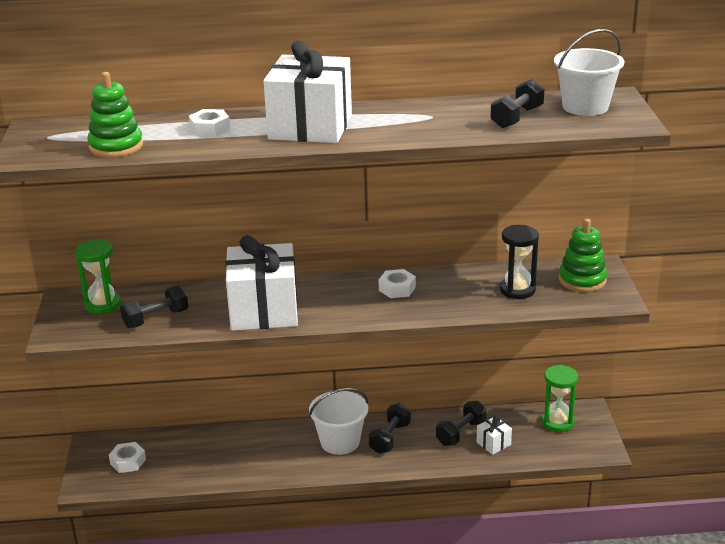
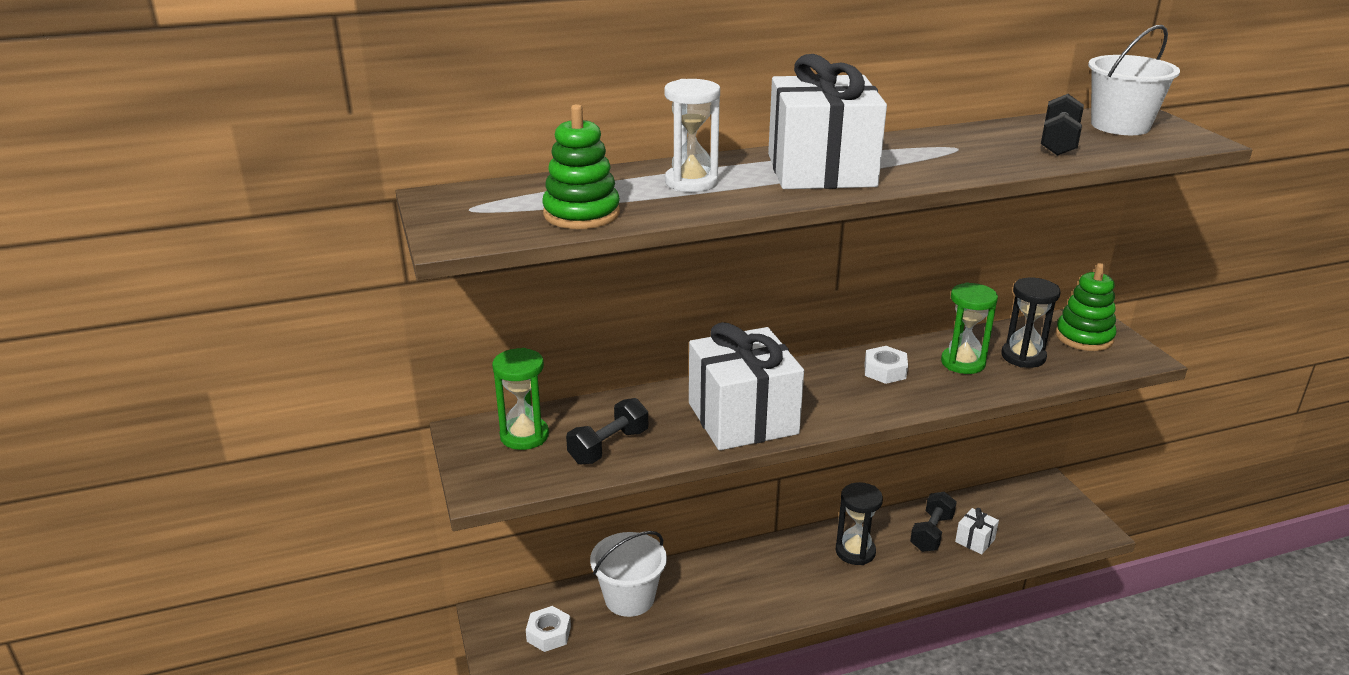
camera: 15 degrees left, 0 degrees up
white nut [189,109,230,137] -> white hourglass [664,79,720,192]
white bucket [309,388,368,455] -> white bucket moved to [590,531,667,617]
black dumbbell [369,403,411,454] -> black hourglass [836,482,883,565]
green hourglass [542,365,578,432] -> green hourglass moved to [941,282,998,374]

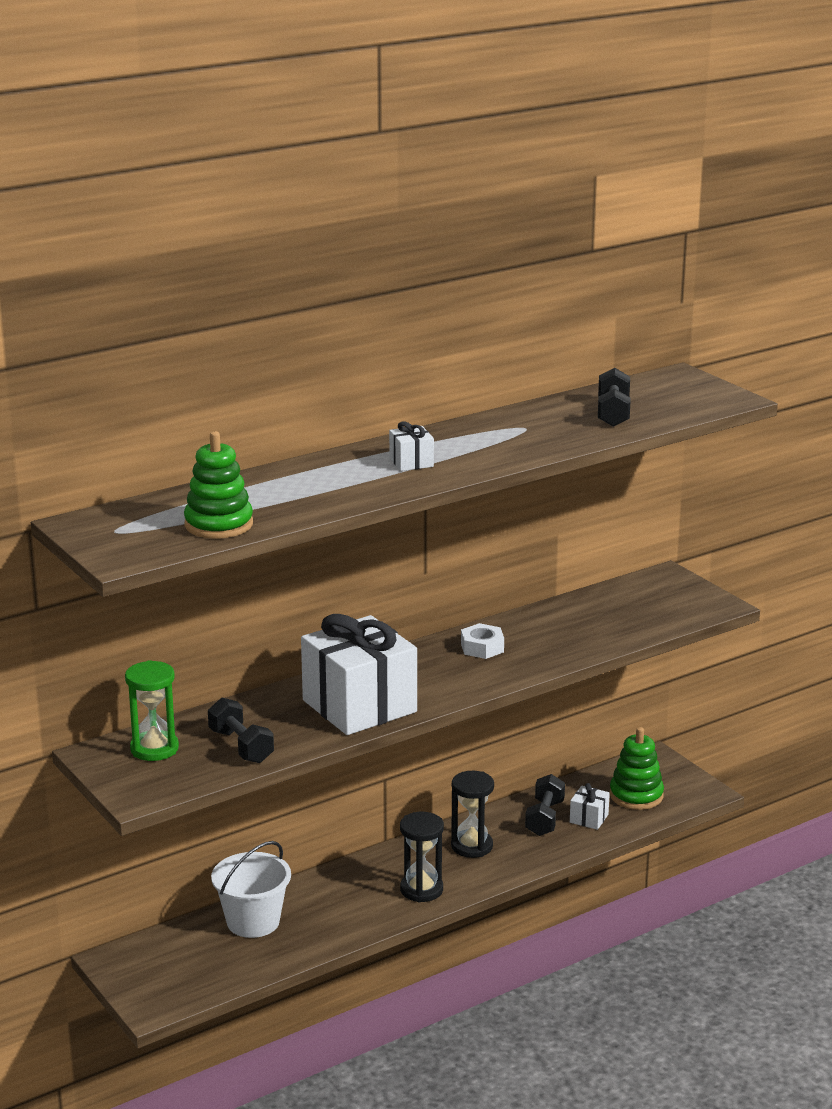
camera: 15 degrees left, 5 degrees down
white nut [526,606,571,652] -> none
black dumbbell [566,398,648,464] -> black dumbbell turned 60 degrees counterclockwise [208,698,274,763]
white hourglass [664,79,720,192] -> none
white gift [768,54,887,189] -> white gift [389,421,434,471], size x0.41
green hourglass [941,282,998,374] -> none
black hourglass [1001,278,1061,368] -> black hourglass moved to [400,812,444,902]
green stacking toy [1055,263,1116,351] -> green stacking toy moved to [610,727,664,810]
white bucket [1088,25,1180,135] -> none

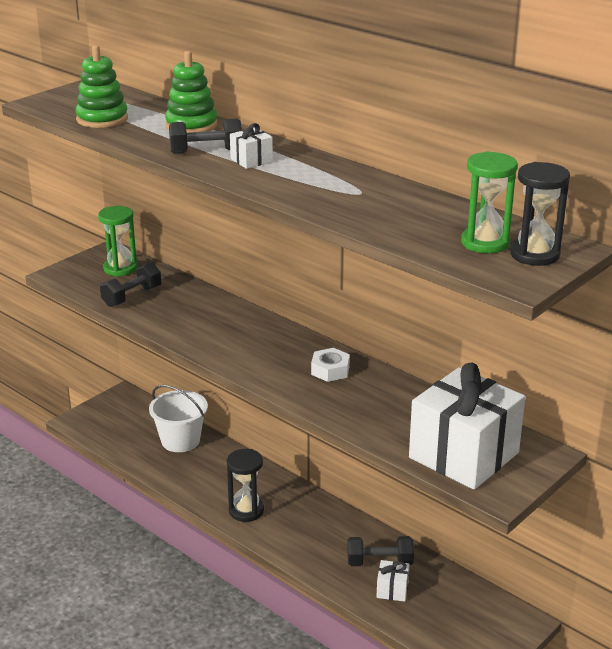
camera: 75 degrees right, 5 degrees up
white gift [301,614,417,735] -> white gift moved to [409,363,525,490]
black hourglass [451,771,494,858] -> black hourglass moved to [510,162,570,266]
black dumbbell [598,368,630,427] -> black dumbbell moved to [169,119,242,154]
green stacking toy [610,727,664,810] -> green stacking toy moved to [165,51,218,133]
none -> green hourglass [461,151,518,253]

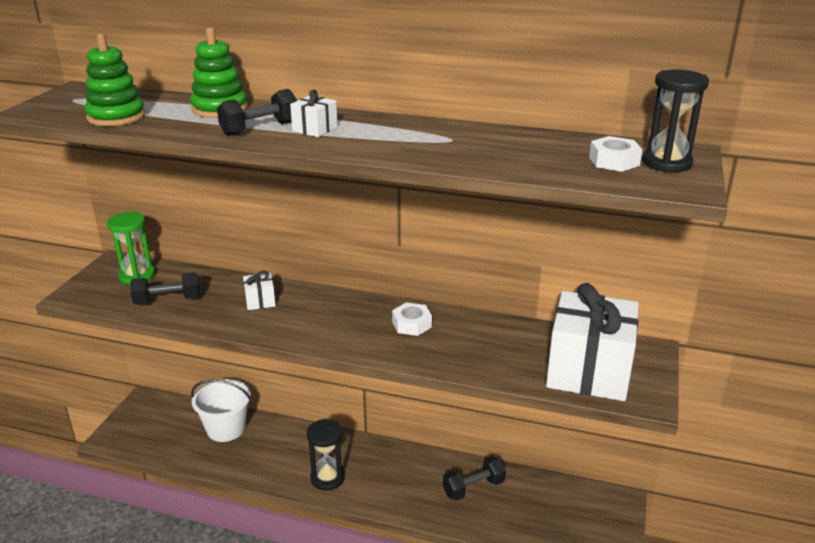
camera: 25 degrees left, 0 degrees up
black dumbbell [100,262,161,307] -> black dumbbell turned 60 degrees clockwise [130,272,200,305]
white gift [376,560,410,602] -> white gift moved to [243,271,276,310]
green hourglass [461,151,518,253] -> white nut [589,136,642,172]

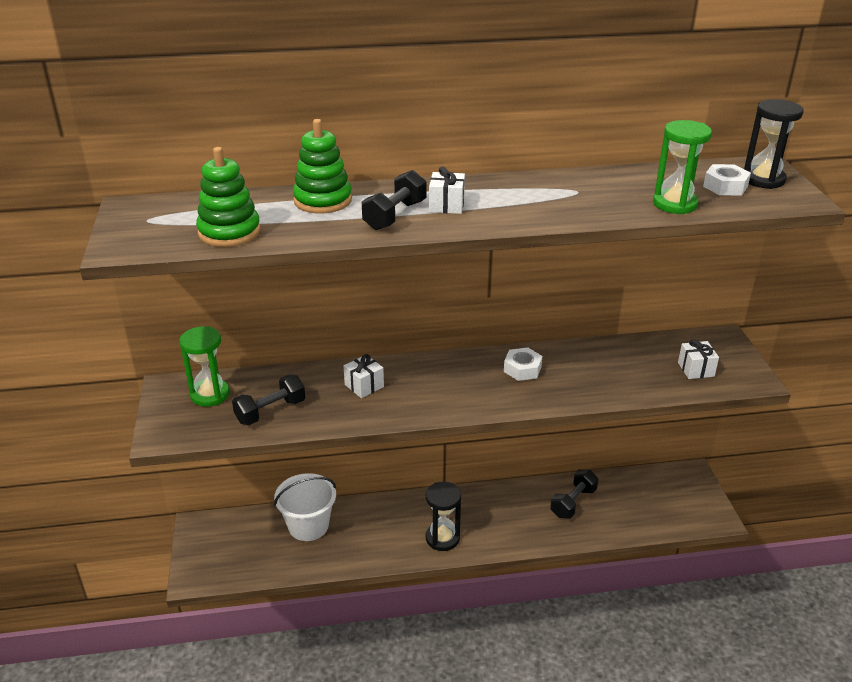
camera: 25 degrees left, 5 degrees up
white gift [546,283,639,401] -> white gift [678,339,719,379], size x0.41
none -> green hourglass [653,120,712,214]

